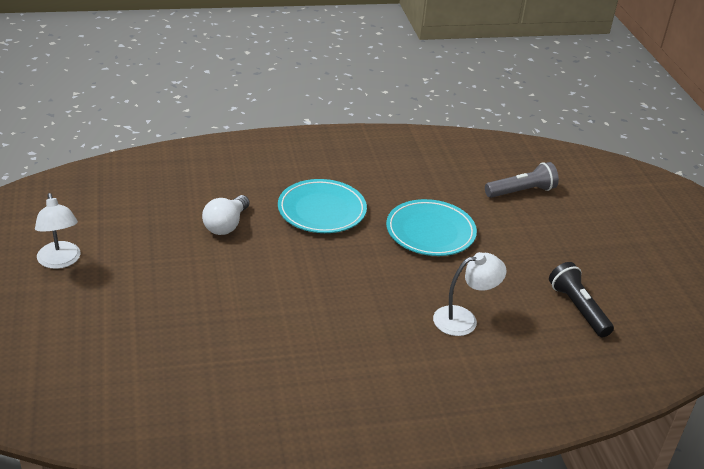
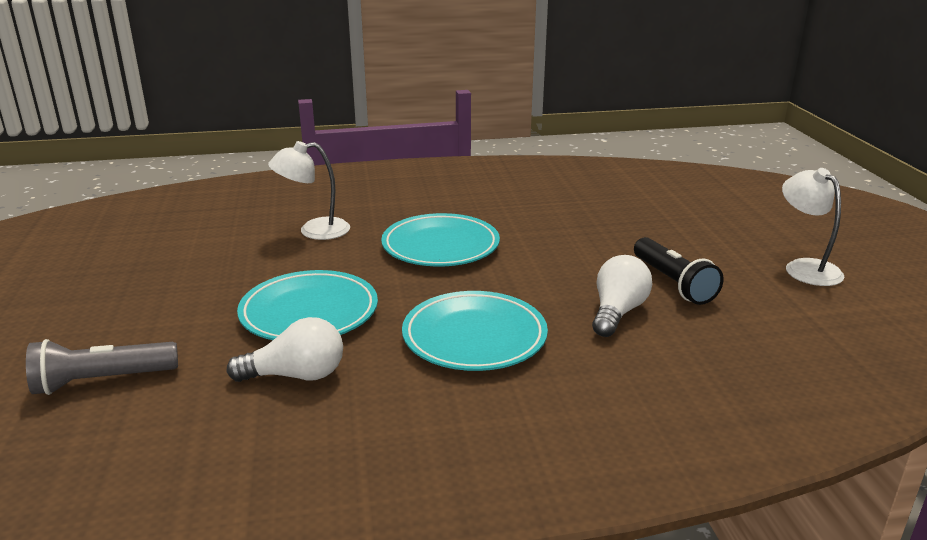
camera: 175 degrees left, 10 degrees down
black flashlight [549,262,614,337] -> black flashlight moved to [634,237,724,305]
none -> white light bulb [227,317,343,382]
none -> turquoise plate [381,213,500,266]

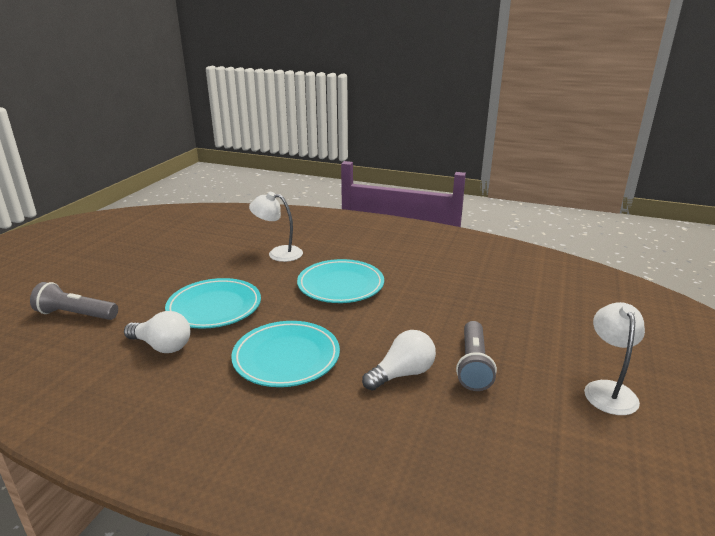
camera: 30 degrees right, 0 degrees up
black flashlight [634,237,724,305] -> grey flashlight [456,321,497,391]

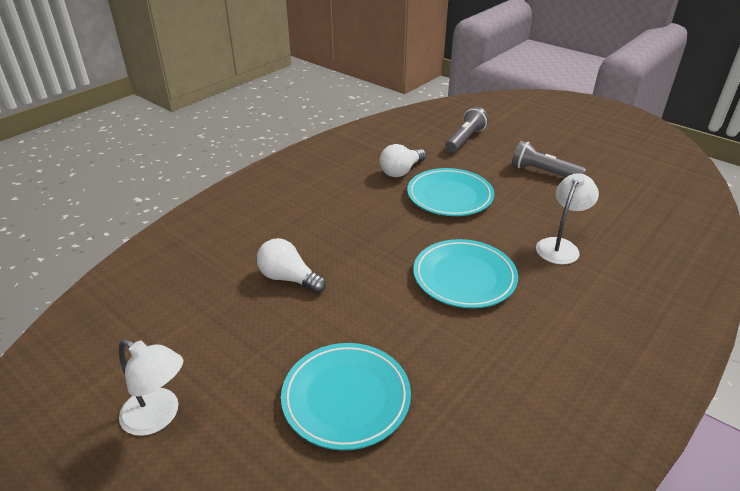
camera: 110 degrees right, 10 degrees up
turquoise plate [231,321,340,387] -> turquoise plate moved to [281,343,411,450]
white light bulb [362,330,436,391] -> white light bulb turned 135 degrees clockwise [257,238,326,293]
grey flashlight [456,321,497,391] -> grey flashlight moved to [512,141,586,177]

